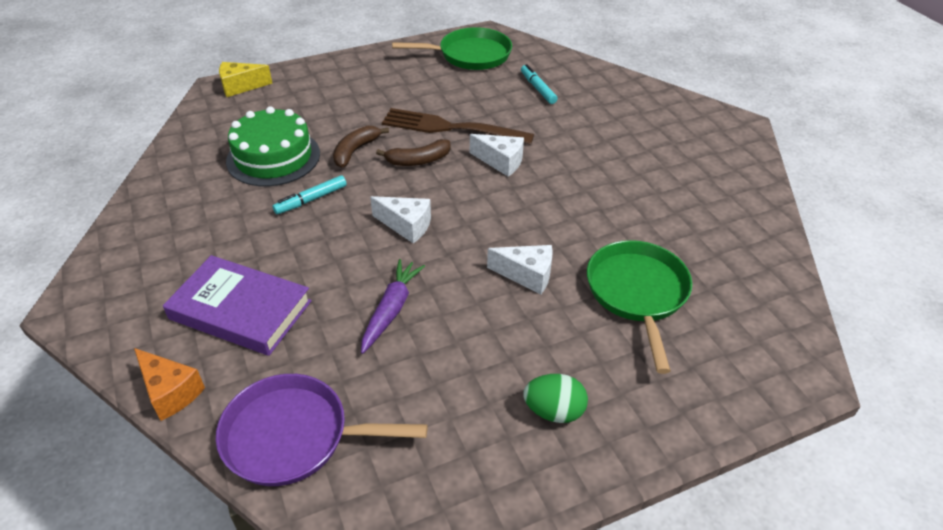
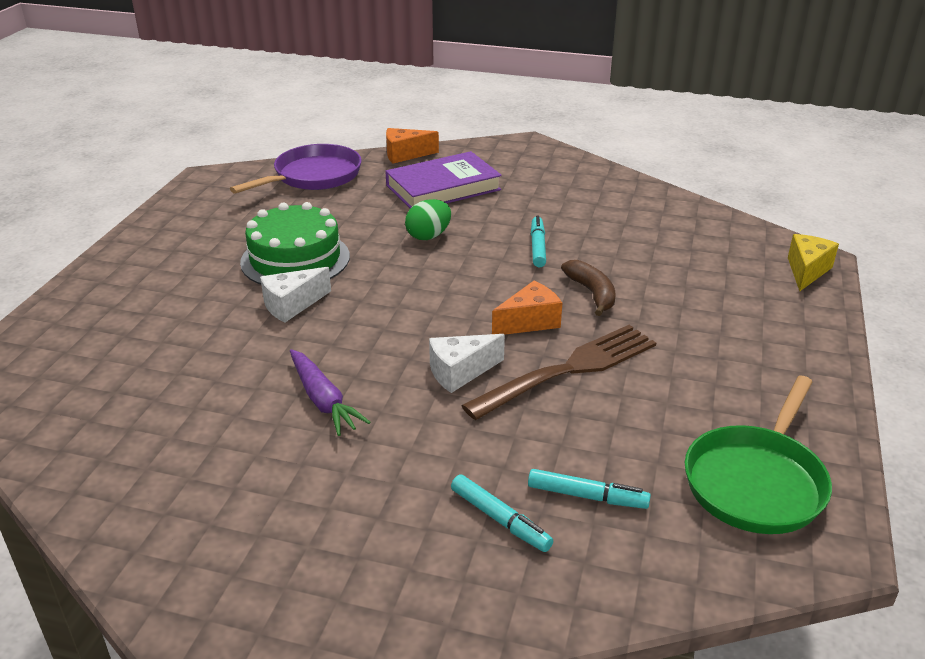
camera: 130 degrees right, 10 degrees down
green cake [226,106,320,186] -> green cake moved to [240,202,350,285]
purple carrot [361,259,425,354] -> purple carrot moved to [290,349,371,436]
white cheese [370,196,431,244] -> none
brown banana [376,139,451,166] -> orange cheese [492,281,562,335]
green egg [523,374,588,423] -> green egg moved to [405,199,451,240]
green pan [587,240,692,374] -> none
none -> turquoise marker [451,475,553,552]

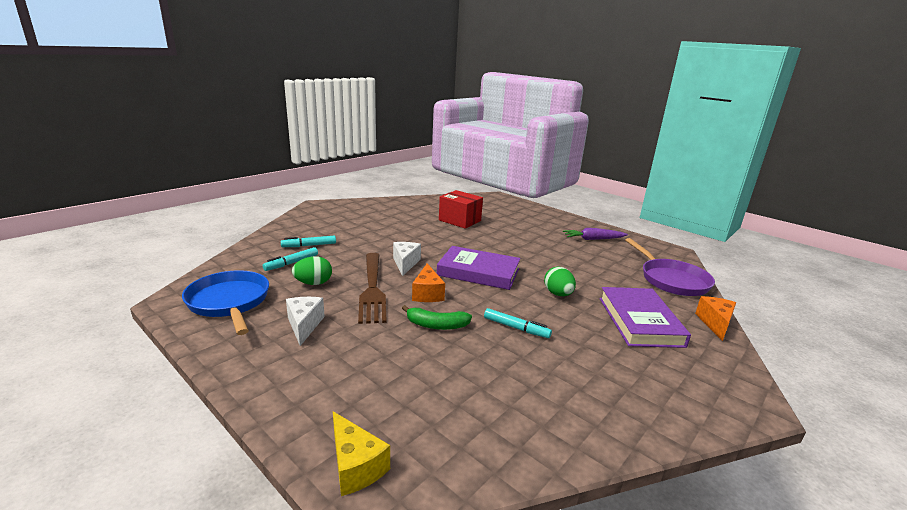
camera: 115 degrees right, 10 degrees down
green cake [240,202,350,285] -> none
white cheese [260,267,331,322] -> white cheese moved to [286,297,325,346]
purple carrot [290,349,371,436] -> purple carrot moved to [563,228,628,240]
brown banana [561,260,615,316] -> green banana [402,305,472,330]
green pan [685,376,832,534] -> blue pan [182,270,269,335]
none -> green egg [292,256,332,285]
none -> purple book [437,246,520,290]
none -> red box [439,190,483,229]

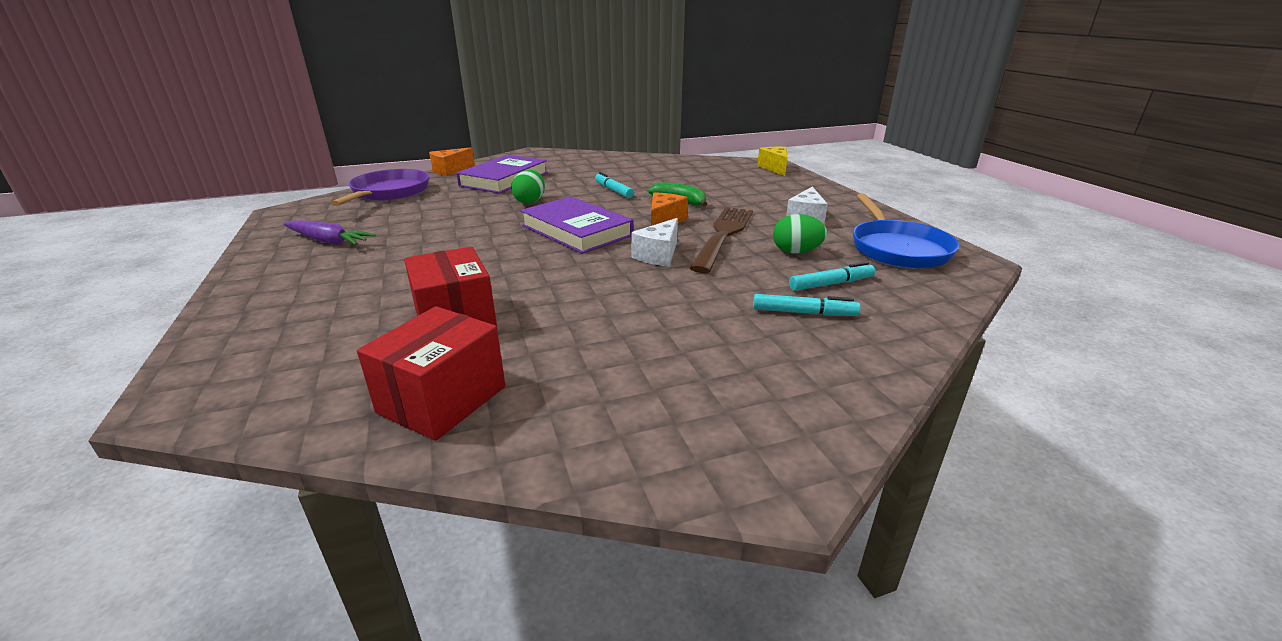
camera: 150 degrees left, 5 degrees up
none -> red box [357,306,505,441]

